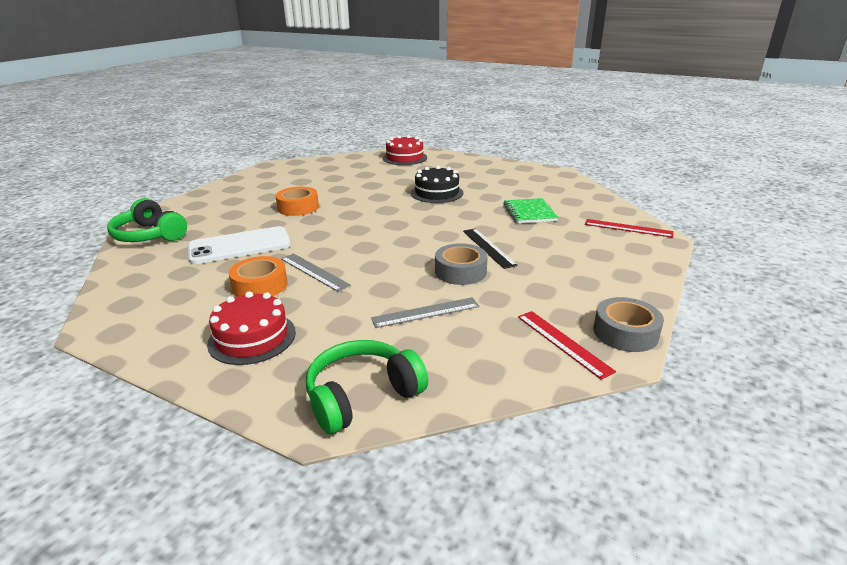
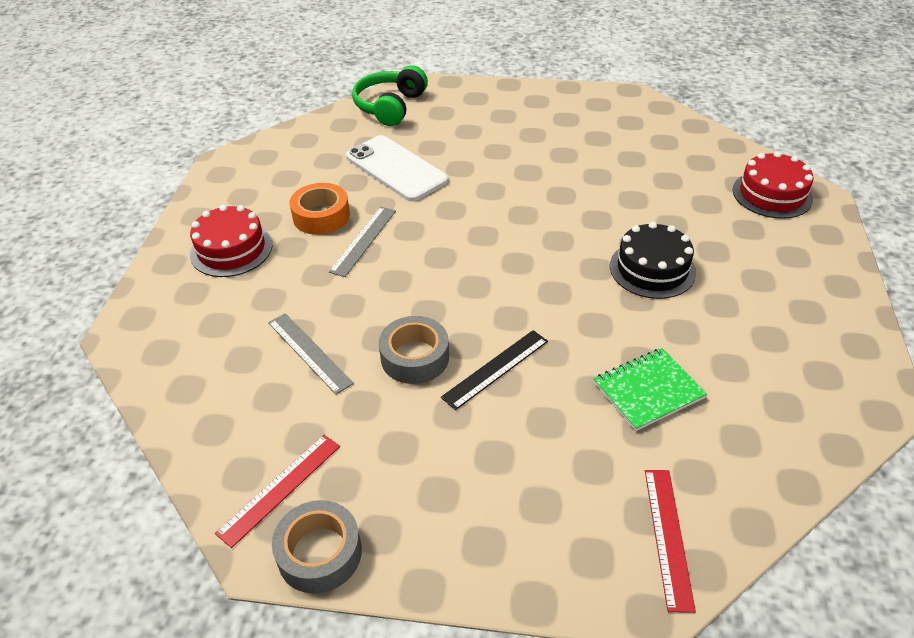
camera: 70 degrees right, 15 degrees up
orange tape [275,187,319,216] -> none
green headphones [306,340,428,434] -> none

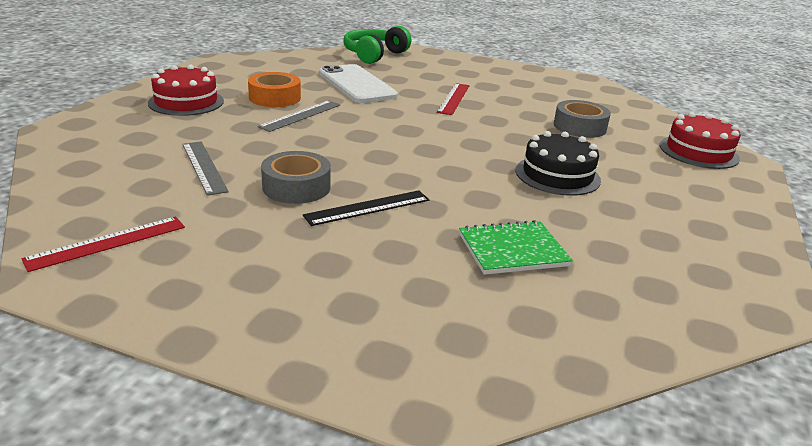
camera: 10 degrees right, 15 degrees down
grey tape [272,500,362,593] -> grey tape moved to [554,100,611,138]
red ruler [645,470,696,613] -> red ruler moved to [437,83,470,115]

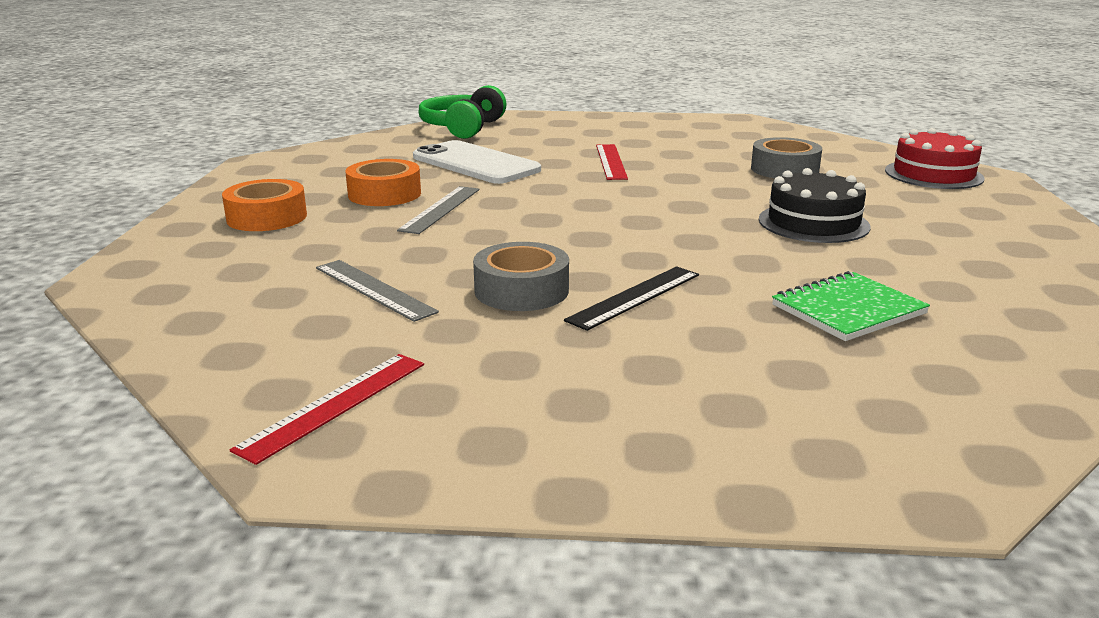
camera: 15 degrees left, 5 degrees down
red cake [148,64,224,116] -> orange tape [222,179,307,231]

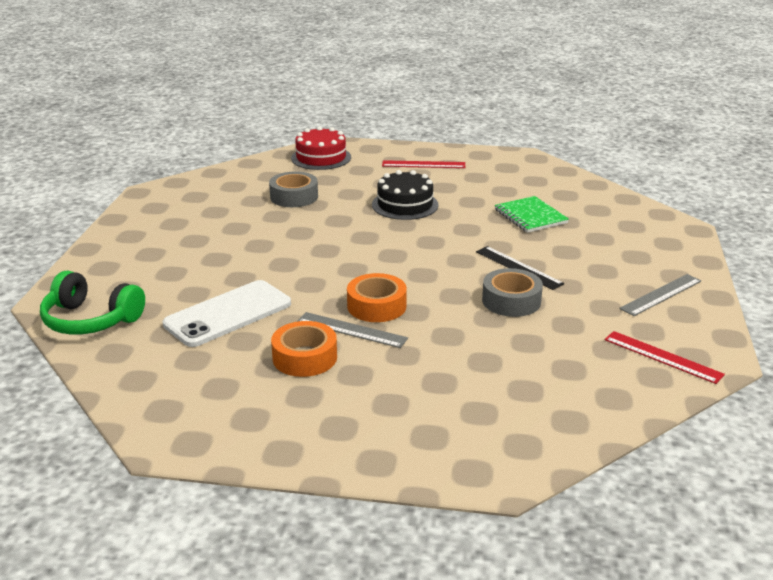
camera: 85 degrees left, 5 degrees up
orange tape [222,179,307,231] -> orange tape moved to [347,273,407,322]
grey ruler [316,260,439,322] -> grey ruler moved to [619,274,701,316]
red ruler [596,144,628,180] -> red ruler moved to [382,160,465,168]

